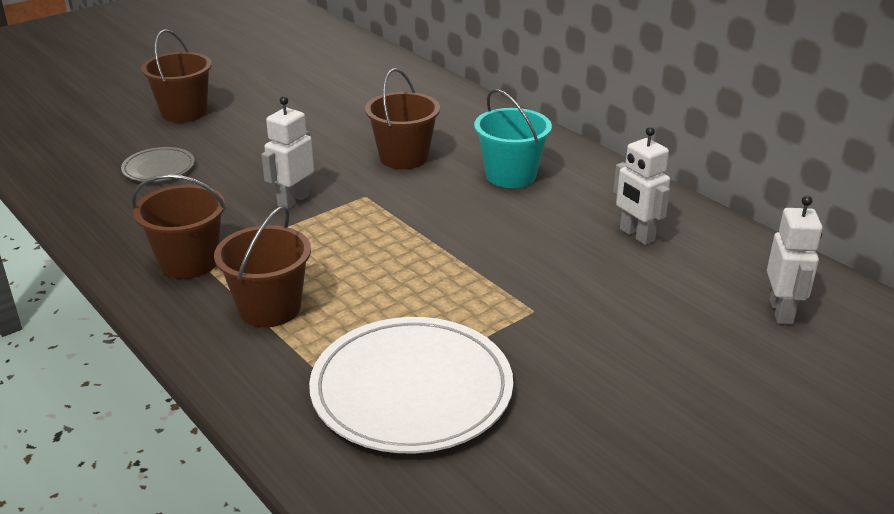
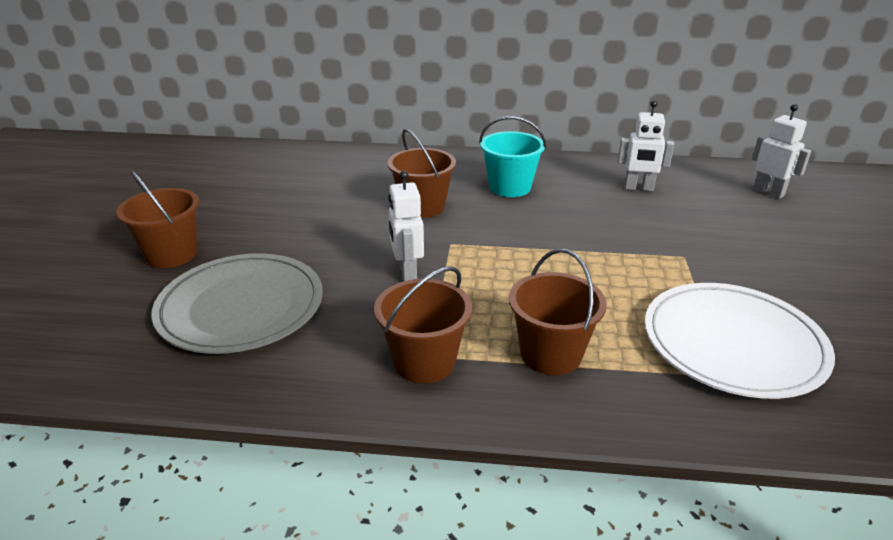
camera: 45 degrees left, 0 degrees up
grey plate [121,147,195,182] -> grey plate [151,253,323,354], size x2.05

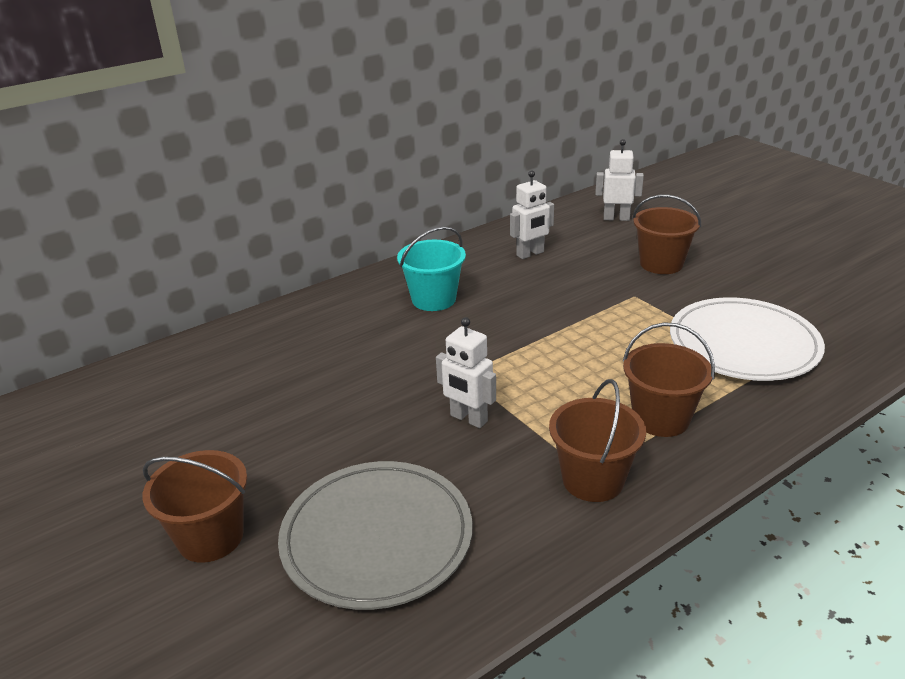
camera: 40 degrees left, 0 degrees up
brown bucket [388,129,456,218] -> brown bucket moved to [633,195,701,274]

